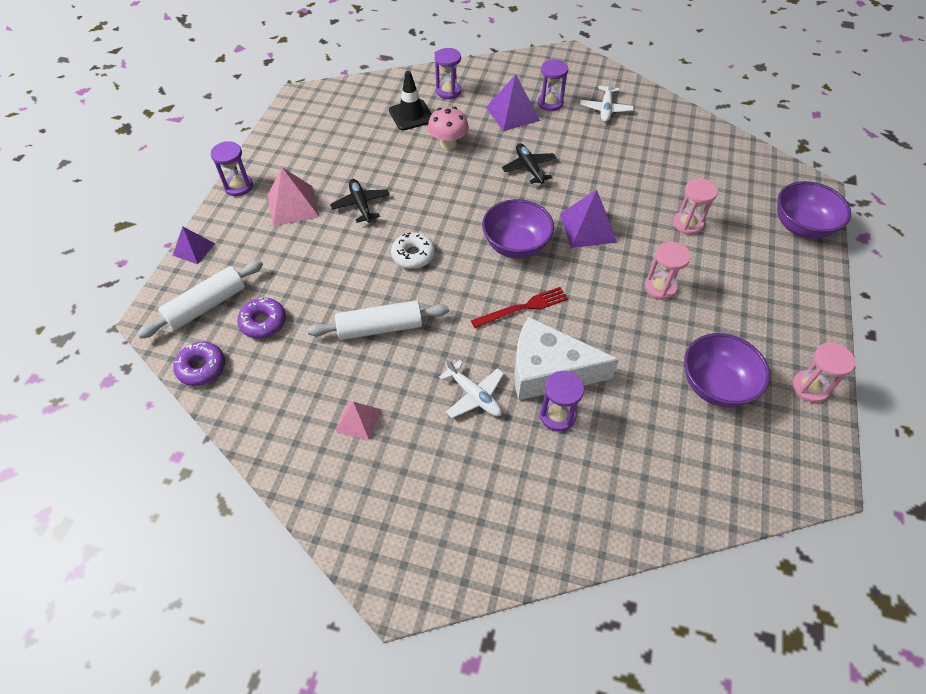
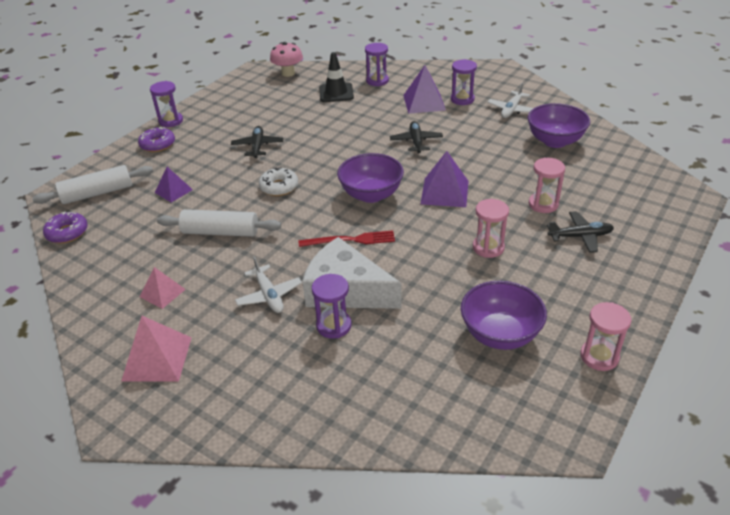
camera: 20 degrees right, 15 degrees down
purple pyramid [173,226,215,264] -> purple pyramid moved to [155,167,193,202]
purple donut [237,298,286,339] -> purple donut moved to [138,127,175,152]
pink pyramid [268,167,319,226] -> pink pyramid moved to [121,316,192,381]
pink mushroom [428,107,469,150] -> pink mushroom moved to [270,42,303,77]
purple bowl [777,181,851,239] -> purple bowl moved to [528,103,590,148]
none -> black plane [547,211,614,253]

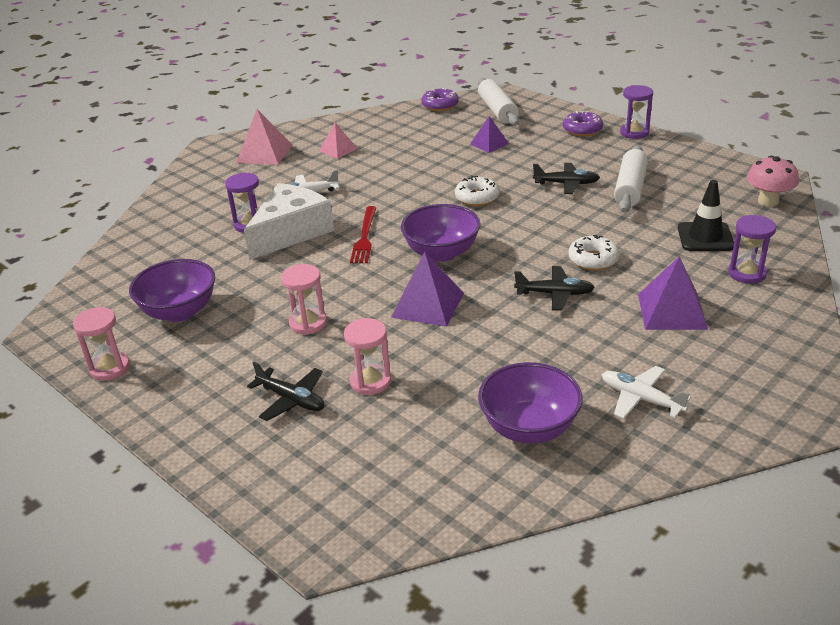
camera: 100 degrees right, 5 degrees down
white rolling pin [157,209,281,237] -> white rolling pin moved to [614,145,648,213]
purple hourglass [451,59,477,105] -> none
black plane [547,211,614,253] -> black plane turned 60 degrees counterclockwise [247,362,325,421]
none -> white donut [568,235,619,270]

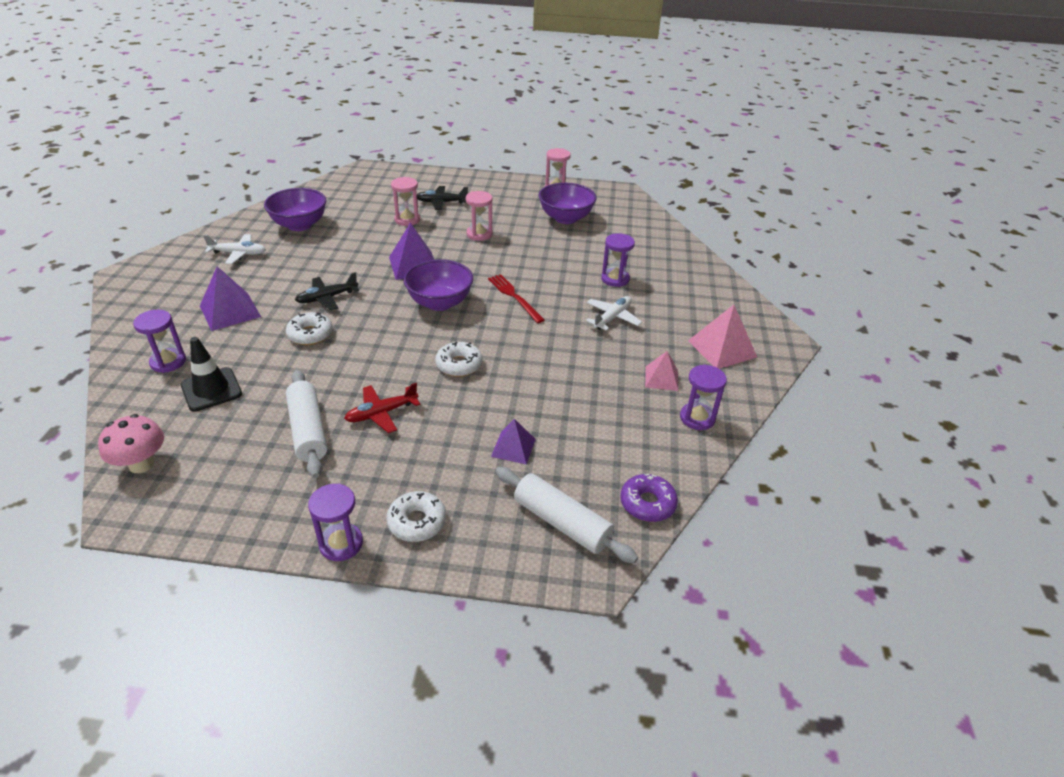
camera: 140 degrees right, 5 degrees up
white cheese [244,183,334,260] -> none
black plane [533,163,600,194] -> red plane [344,383,421,433]
purple donut [563,111,603,136] -> white donut [386,491,446,542]
none -> purple hourglass [680,364,727,430]

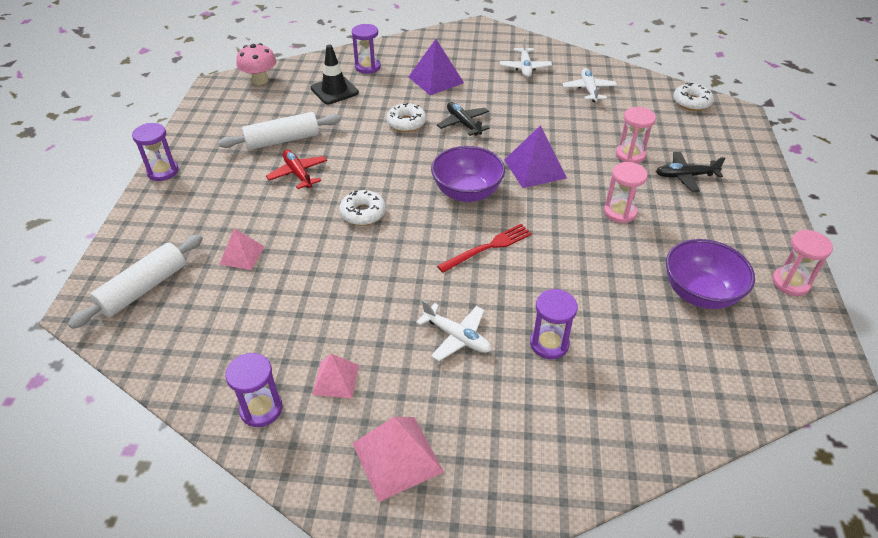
camera: 90 degrees right, 5 degrees up
purple bowl [264,188,326,231] -> white plane [562,68,617,102]
white donut [386,491,446,542] -> white donut moved to [673,83,714,111]
black plane [417,186,468,210] -> black plane turned 90 degrees counterclockwise [656,152,725,192]
purple pyramid [491,419,536,465] -> pink pyramid [219,228,265,270]
purple donut [620,474,678,522] -> none

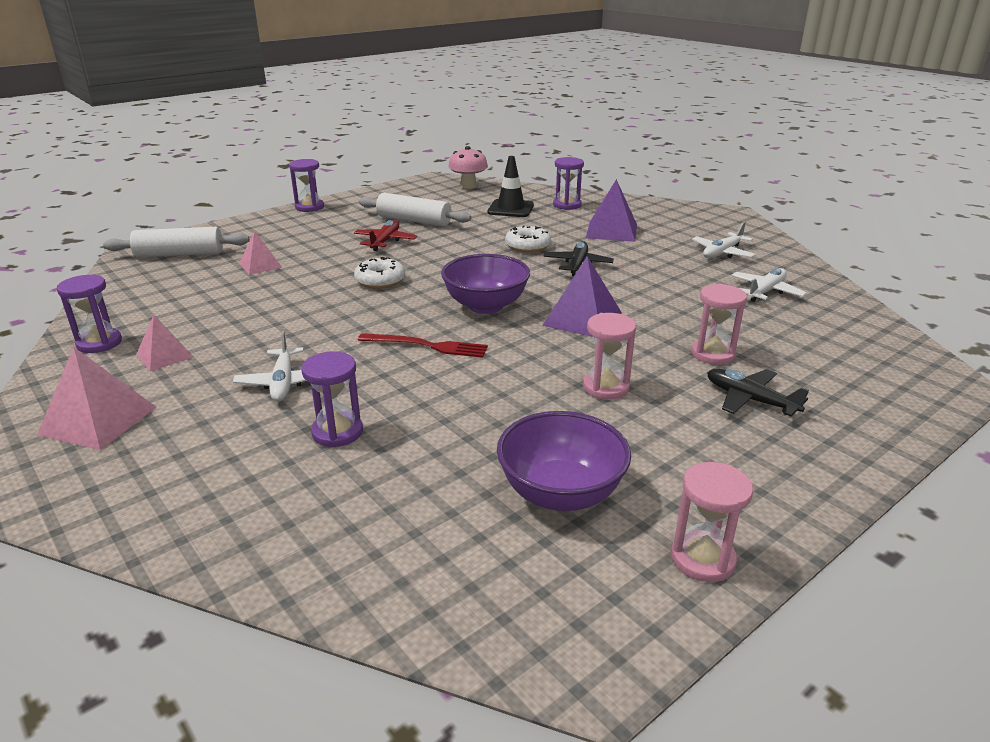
camera: 45 degrees right, 15 degrees down
white donut [673,83,714,111] -> none

